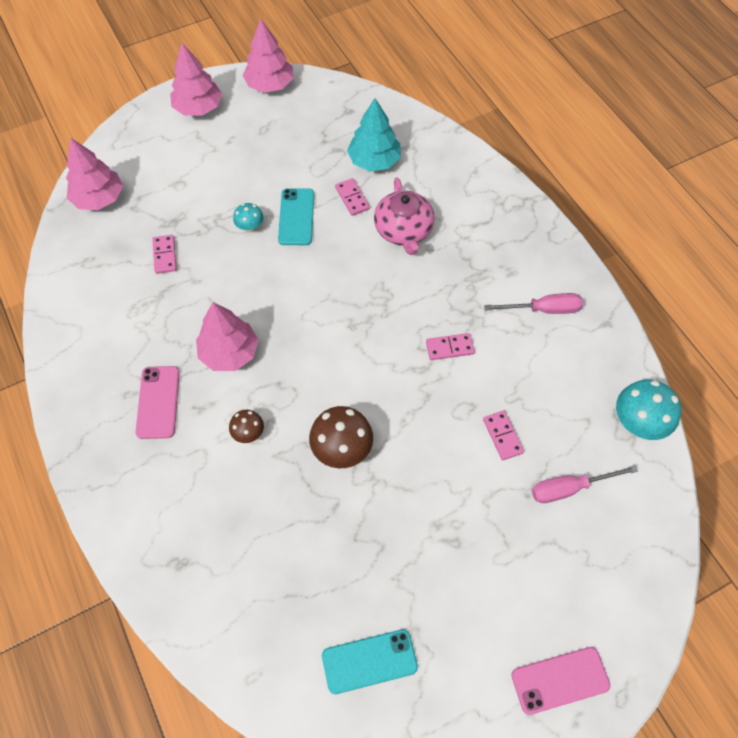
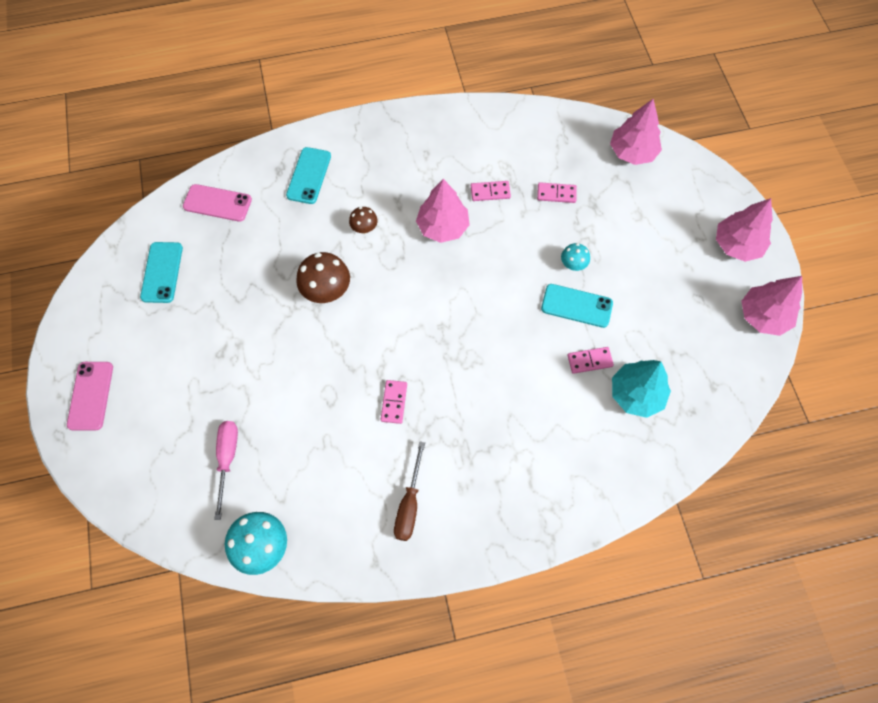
camera: 105 degrees right, 5 degrees up
pink phone [136,366,180,439] -> pink phone moved to [183,184,252,222]
pink teapot [374,178,435,255] -> none
pink domino [483,411,524,460] -> pink domino moved to [471,181,511,201]
pink screwdriver [484,293,583,314] -> brown screwdriver [394,442,425,541]
none -> turquoise phone [286,147,331,204]

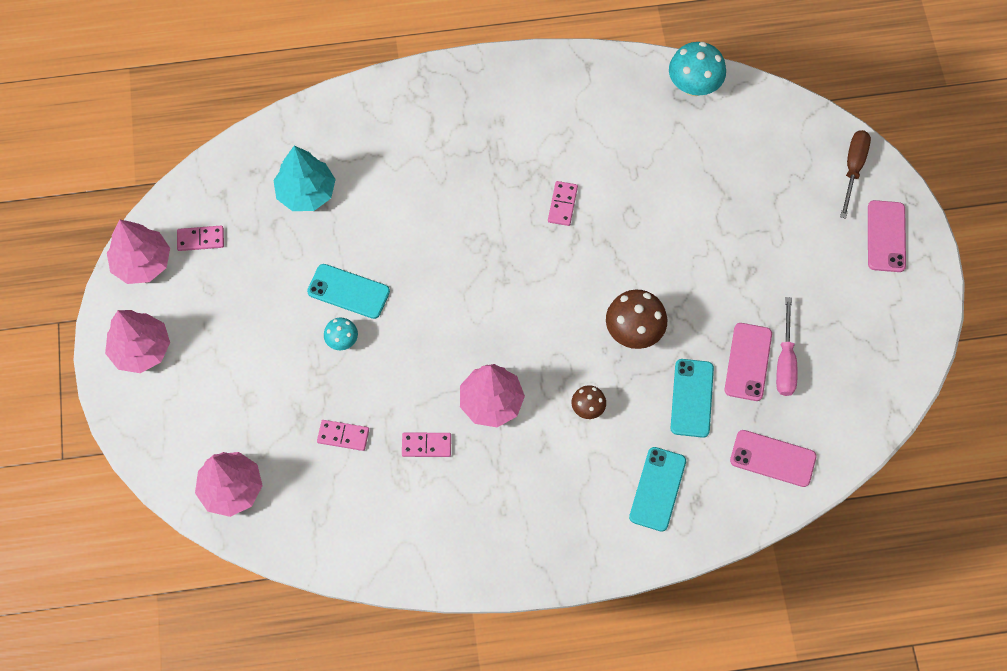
camera: 175 degrees left, 0 degrees up
turquoise phone [140,242,183,303] -> turquoise phone moved to [671,359,714,438]
pink screwdriver [214,421,238,520] -> pink screwdriver moved to [776,297,797,396]
brown screwdriver [394,442,425,541] -> brown screwdriver moved to [840,130,871,219]
pink domino [567,347,614,374] -> pink domino moved to [177,226,224,251]
none -> pink phone [725,323,772,401]

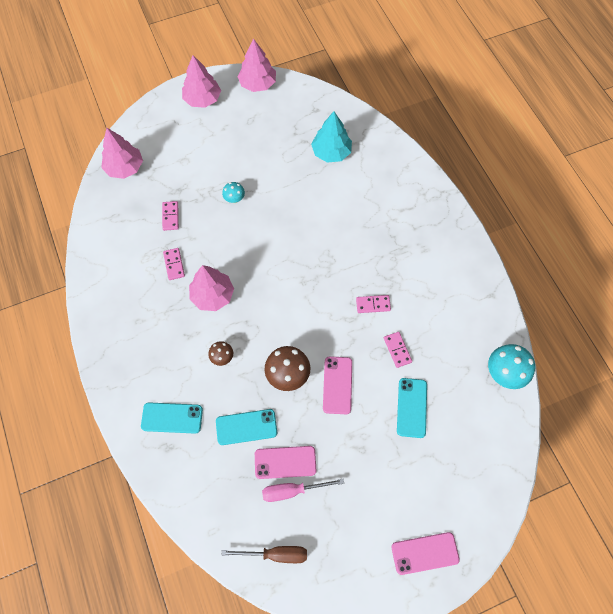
camera: 75 degrees right, 0 degrees up
pink domino [177,226,224,251] -> pink domino moved to [384,332,412,368]
turquoise phone [307,264,390,319] -> turquoise phone moved to [397,378,427,438]
pink phone [730,430,817,487] -> pink phone moved to [323,356,352,414]
brown screwdriver [840,130,871,219] -> brown screwdriver moved to [222,546,307,563]

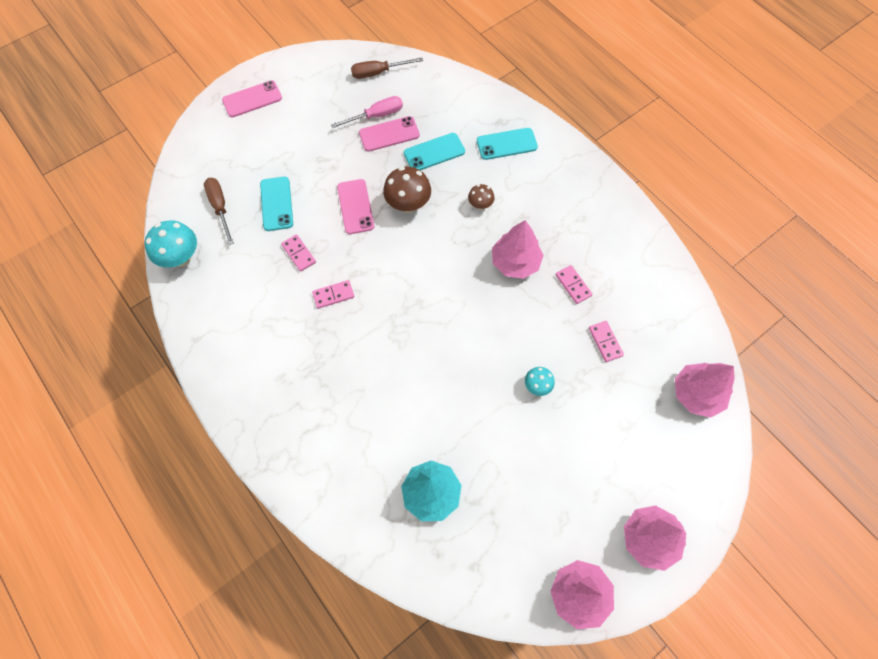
camera: 165 degrees right, 0 degrees up
none -> brown screwdriver [204,178,234,245]

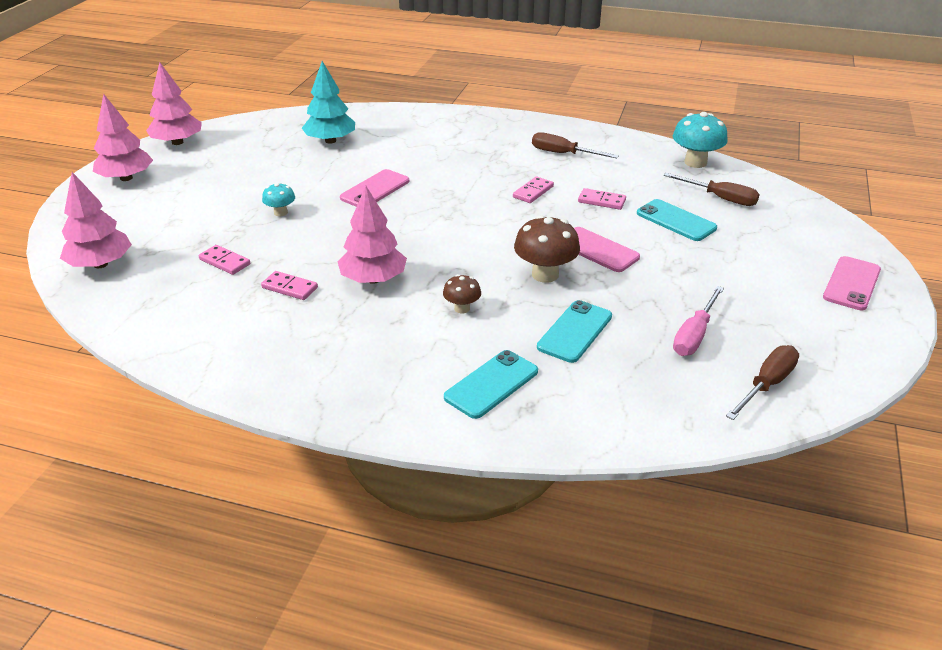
camera: 145 degrees right, 30 degrees down
pink phone [359,116,420,152] -> pink phone moved to [340,169,409,207]
none -> brown screwdriver [532,132,619,158]

